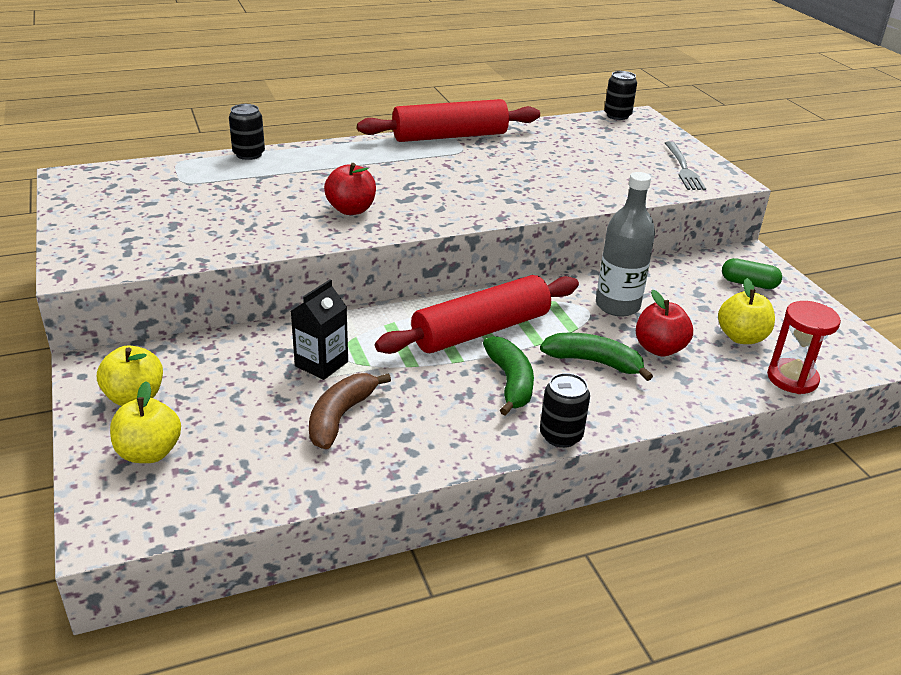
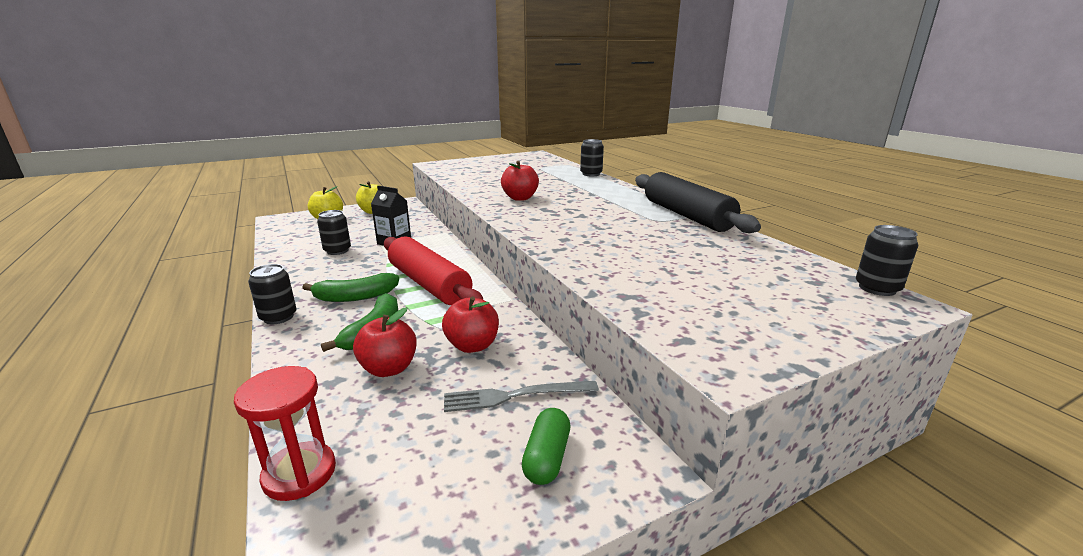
camera: 85 degrees right, 10 degrees down
brown banana [309,373,391,449] -> black can [317,210,351,255]
red rolling pin [357,99,540,142] -> black rolling pin [635,172,761,233]
grey bottle [596,172,655,316] -> red apple [442,296,499,353]
grey fork [665,141,706,190] -> grey fork moved to [444,381,599,412]
yellow apple [718,278,775,344] -> none

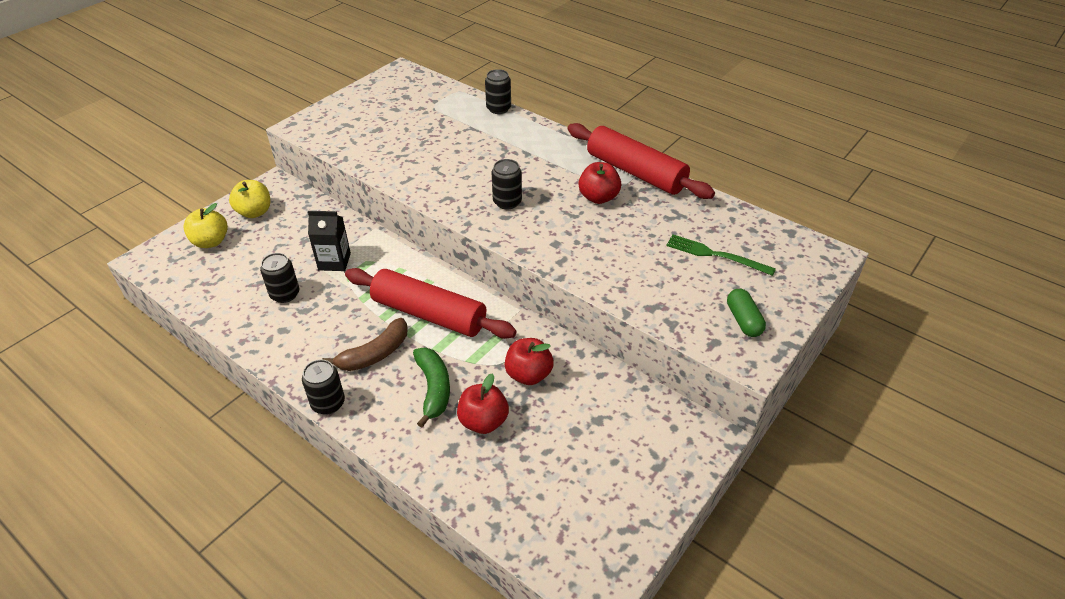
camera: 25 degrees left, 20 degrees up
red hourglass [234,366,336,501] -> none
green banana [302,273,399,302] -> brown banana [322,318,408,371]
grey fork [444,381,599,412] -> none
red apple [501,161,539,201] -> red apple moved to [579,162,621,204]
green capsule [522,408,570,485] -> green capsule moved to [727,289,766,337]
black rolling pin [635,172,761,233] -> red rolling pin [567,123,715,199]
black can [856,225,918,296] -> black can moved to [491,159,522,209]
none -> green fork [666,235,776,276]

